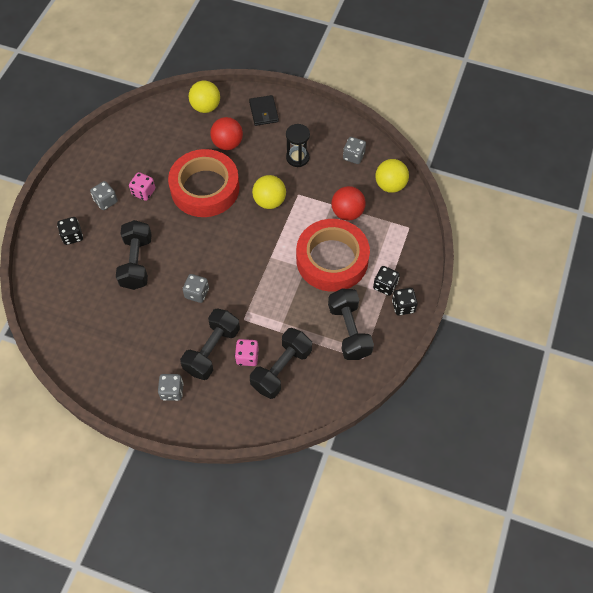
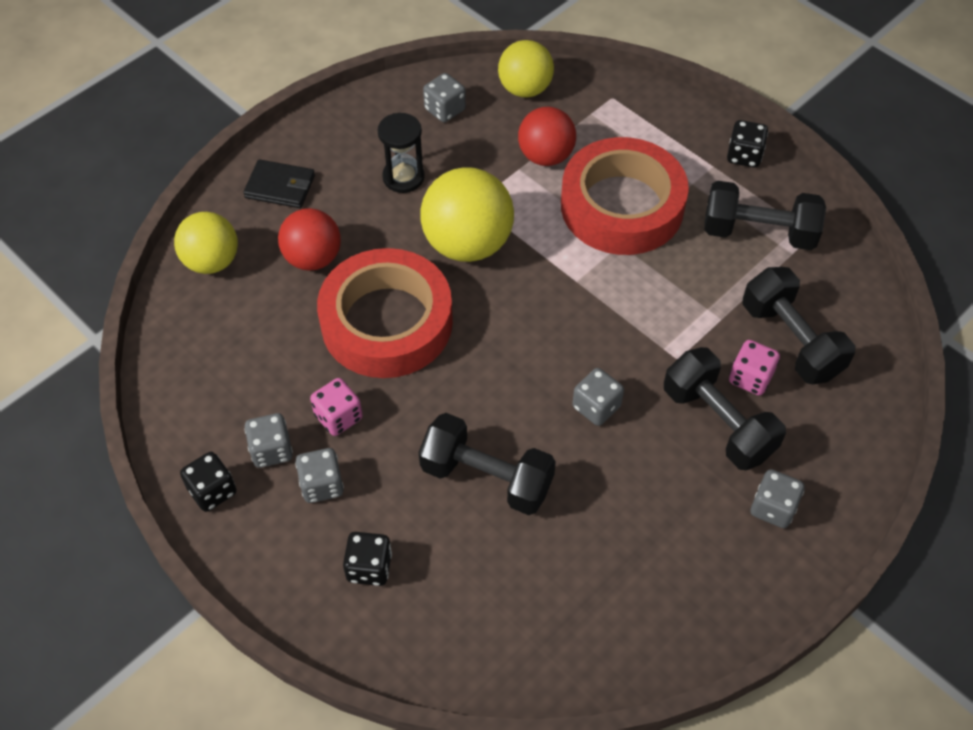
camera: 65 degrees left, 5 degrees down
yellow ball [252,175,286,209] -> yellow ball [420,167,514,262], size x1.51
black dice [373,266,400,296] -> black dice moved to [180,452,237,512]
none -> grey dice [244,413,293,468]

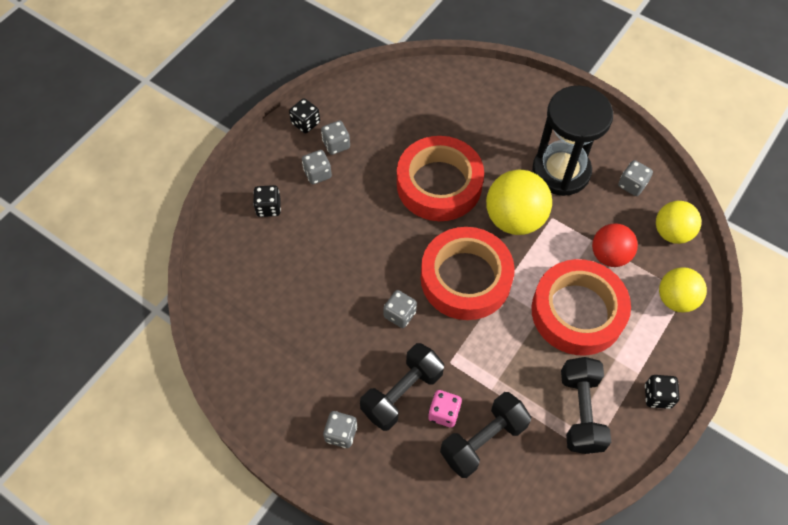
camera: 80 degrees right, 5 degrees up
yellow ball [174,212,238,274] -> yellow ball moved to [659,267,707,313]
black wallet [243,159,315,208] -> none
red ball [278,208,341,271] -> none
pink dice [310,378,363,436] -> none
black hourglass [378,113,425,193] -> black hourglass [532,86,613,196], size x1.99
black dumbbell [419,413,556,515] -> none
none -> red tape [421,227,515,320]

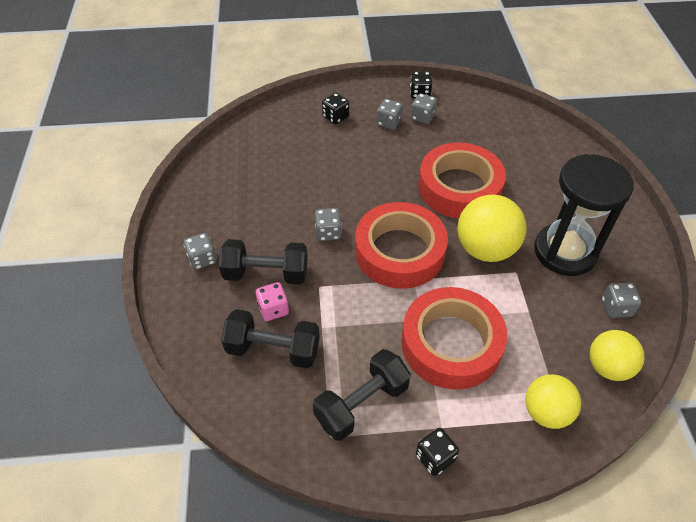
camera: 50 degrees right, 10 degrees down
red ball [592,223,638,267] -> none

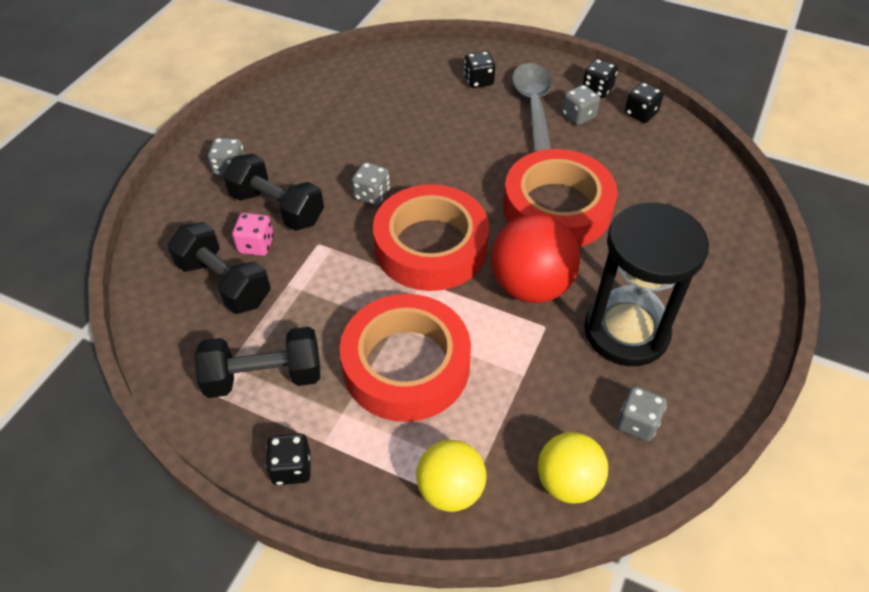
camera: 30 degrees right, 0 degrees up
grey dice [377,99,403,130] -> grey spoon [512,63,552,152]
yellow ball [457,194,527,262] -> red ball [491,214,580,303]
none -> black dice [625,82,664,123]

